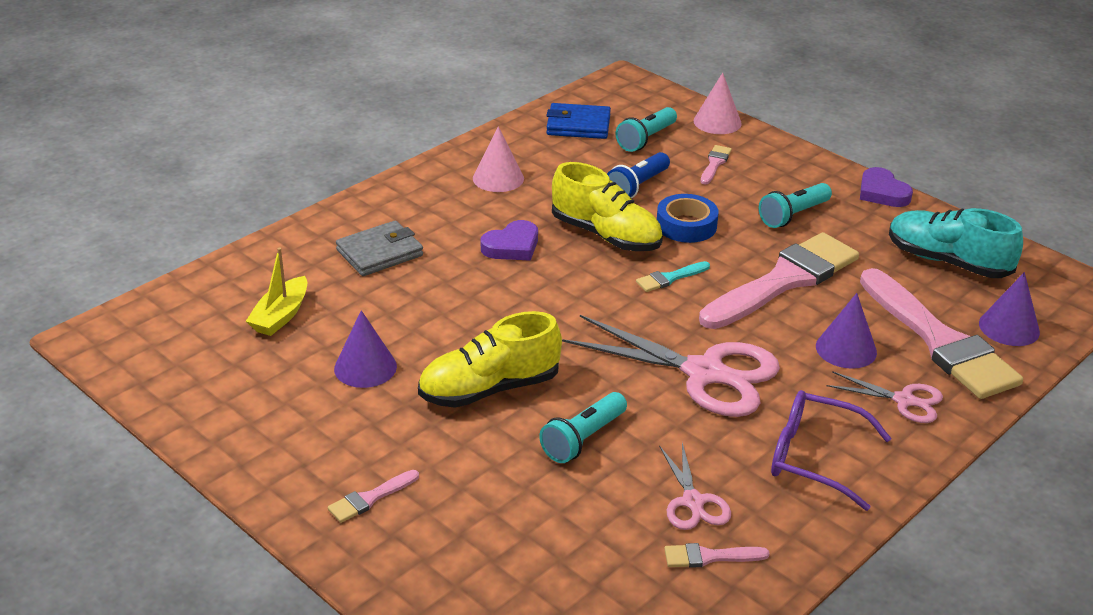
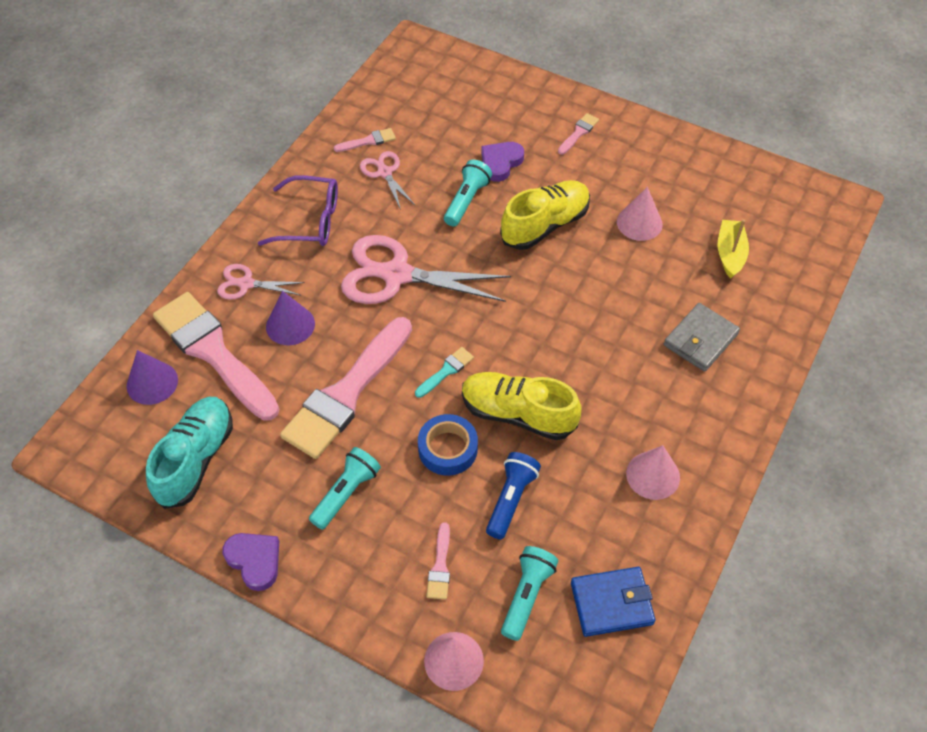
camera: 165 degrees right, 20 degrees up
purple cone [334,310,397,388] -> pink cone [617,187,663,241]
purple heart [481,220,538,261] -> purple heart moved to [481,142,524,182]
turquoise shoe [889,208,1023,278] -> turquoise shoe turned 90 degrees counterclockwise [146,397,233,509]

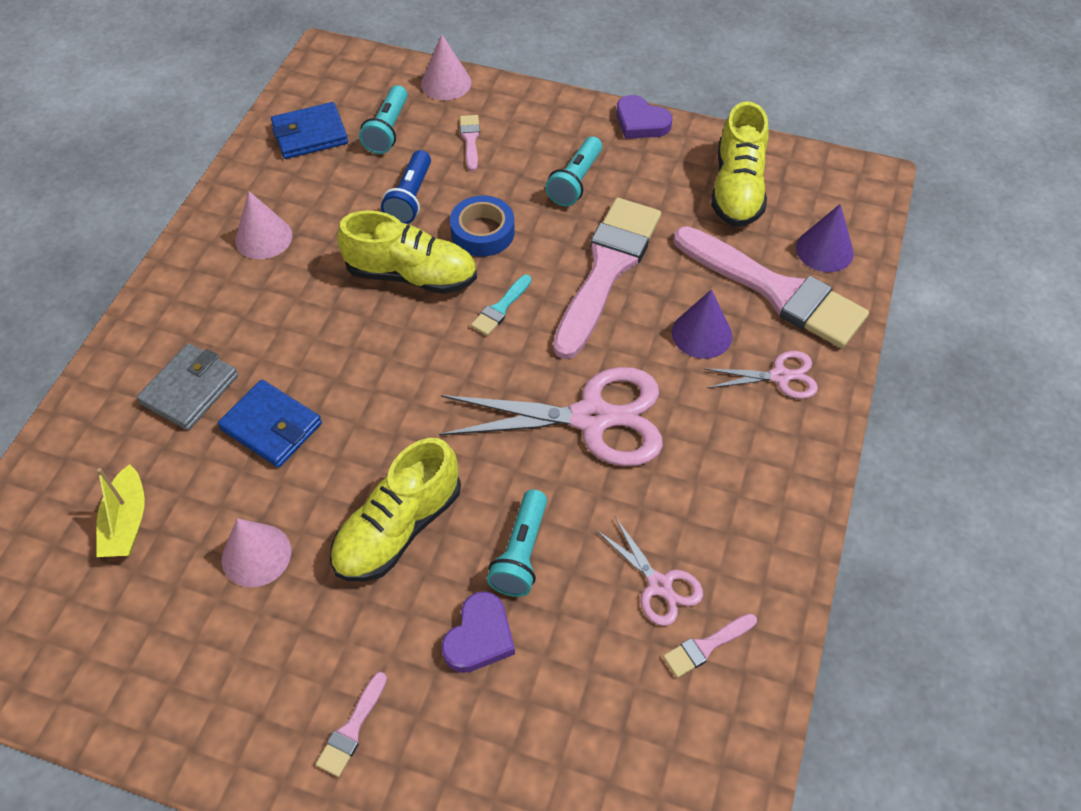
camera: 170 degrees right, 0 degrees up
turquoise shoe [146,397,233,509] -> yellow shoe [711,101,769,227]
purple glasses [258,175,338,246] -> none
none -> blue wallet [218,380,322,468]

